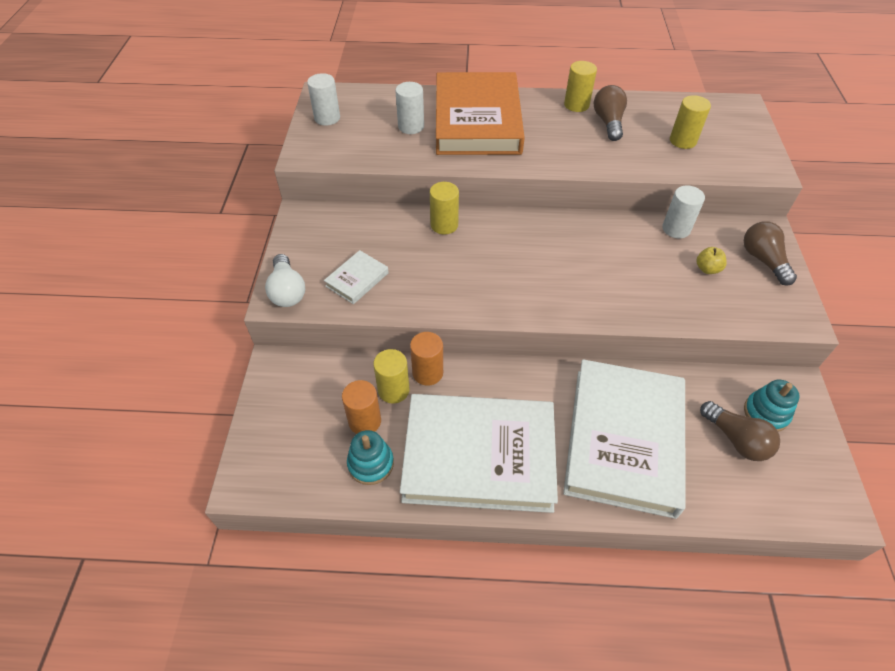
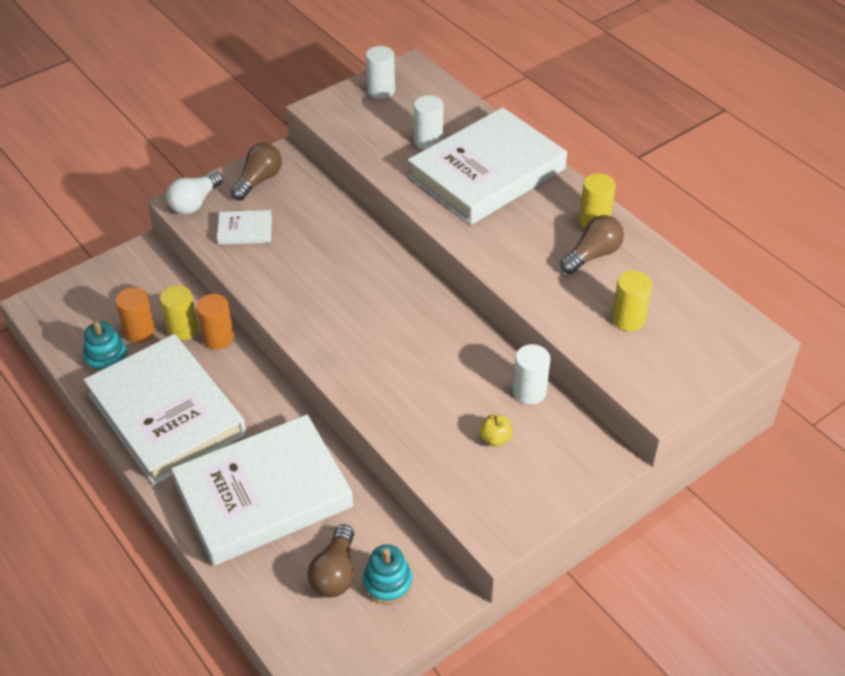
camera: 50 degrees right, 5 degrees down
yellow cylinder [430,182,459,234] -> none
orange book [436,72,525,155] -> white book [408,107,567,225]
brown light bulb [744,221,797,286] -> brown light bulb moved to [231,143,282,200]

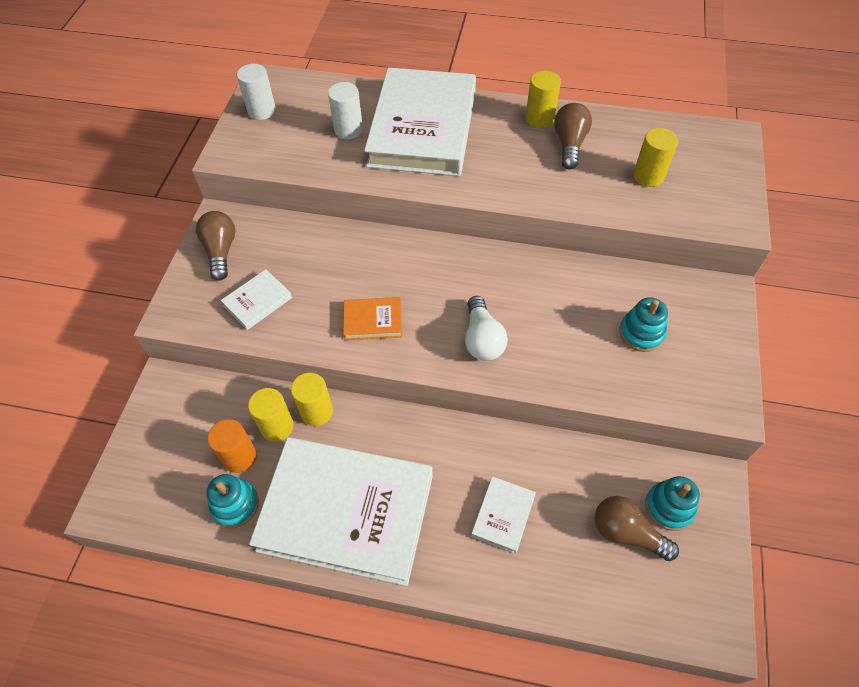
camera: 40 degrees left, 10 degrees up
white light bulb [166,171,223,215] -> white light bulb moved to [465,296,508,361]
white book [171,415,353,566] -> white book [471,476,536,554], size x0.41
orange cylinder [196,294,234,350] -> yellow cylinder [291,373,333,426]
brown light bulb [307,524,354,597] -> brown light bulb turned 150 degrees clockwise [595,496,679,561]
yellow apple [479,414,513,447] -> turquoise stacking toy [619,297,668,352]
white cylinder [513,344,551,404] -> none
none -> orange book [343,297,402,340]

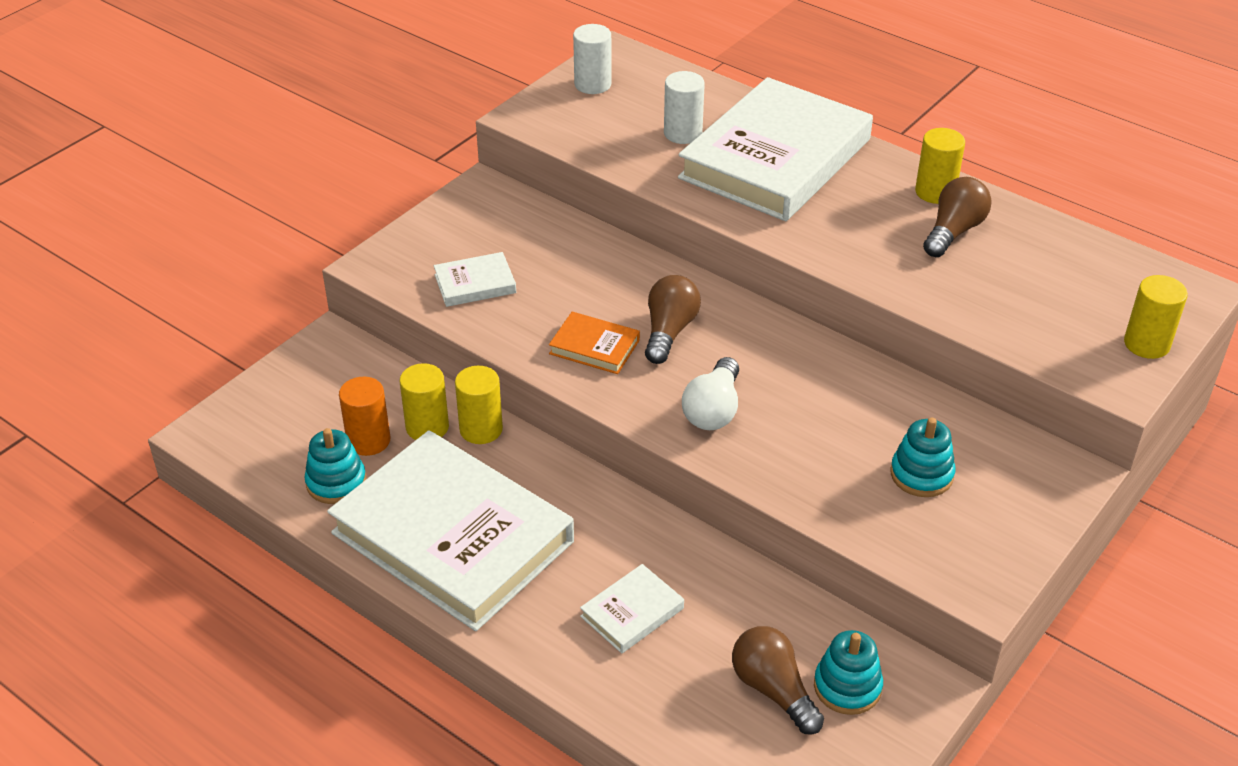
camera: 25 degrees right, 15 degrees down
brown light bulb [196,211,236,281] -> brown light bulb moved to [645,275,701,364]
yellow cylinder [633,128,678,187] -> yellow cylinder moved to [1124,275,1188,359]

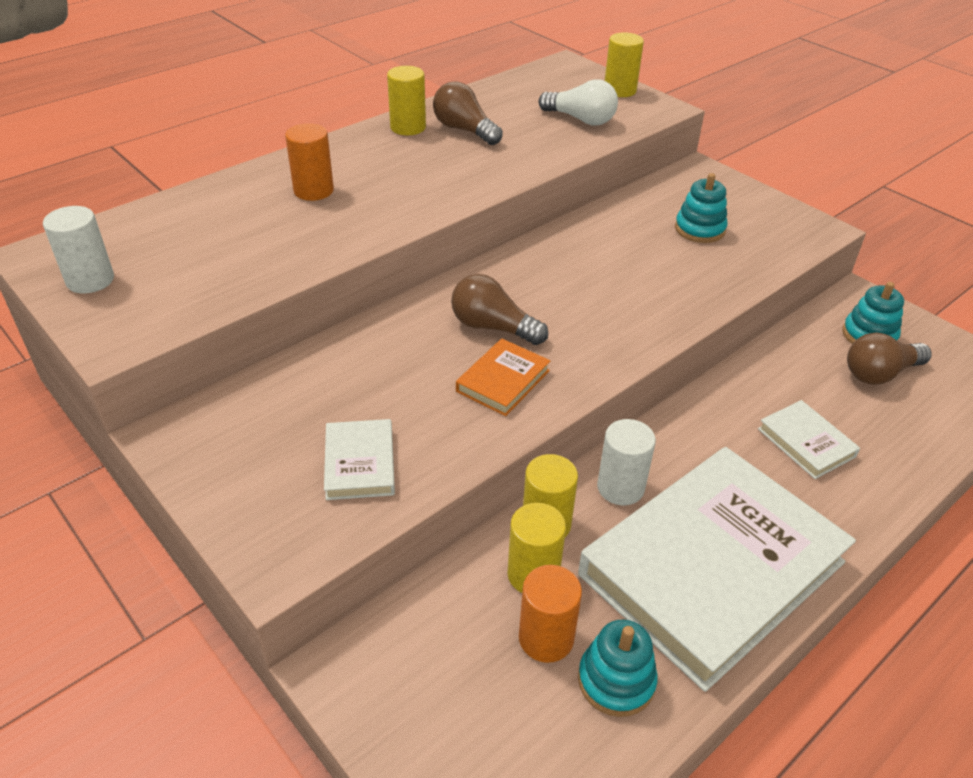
camera: 80 degrees left, 0 degrees up
white cylinder [664,71,705,144] -> white cylinder moved to [597,419,656,505]
white book [678,77,873,221] -> orange cylinder [285,123,334,201]
white light bulb [682,357,739,430] -> white light bulb moved to [539,79,618,125]

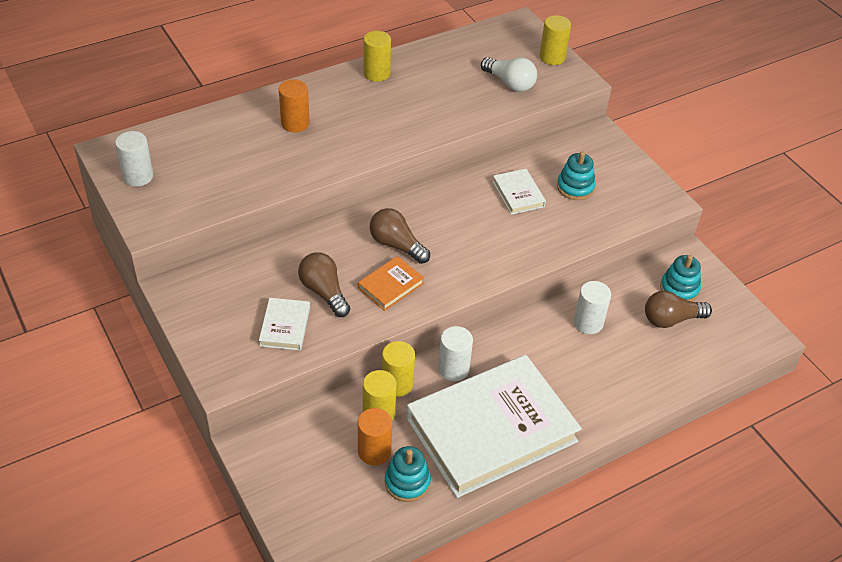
camera: 10 degrees right, 5 degrees up
brown light bulb [433,81,503,145] -> brown light bulb moved to [298,252,350,317]
white book [758,400,860,479] -> white book moved to [493,169,546,215]
none -> white cylinder [574,281,611,334]

